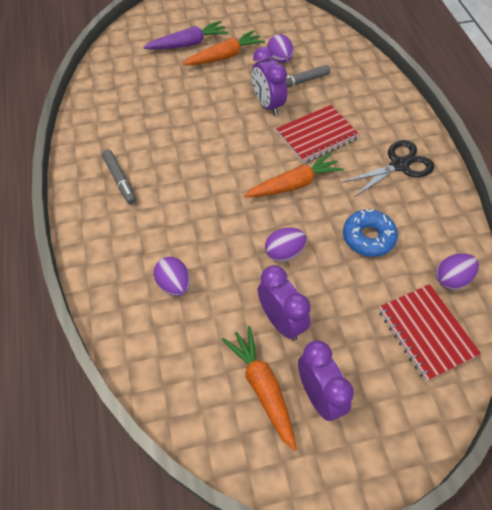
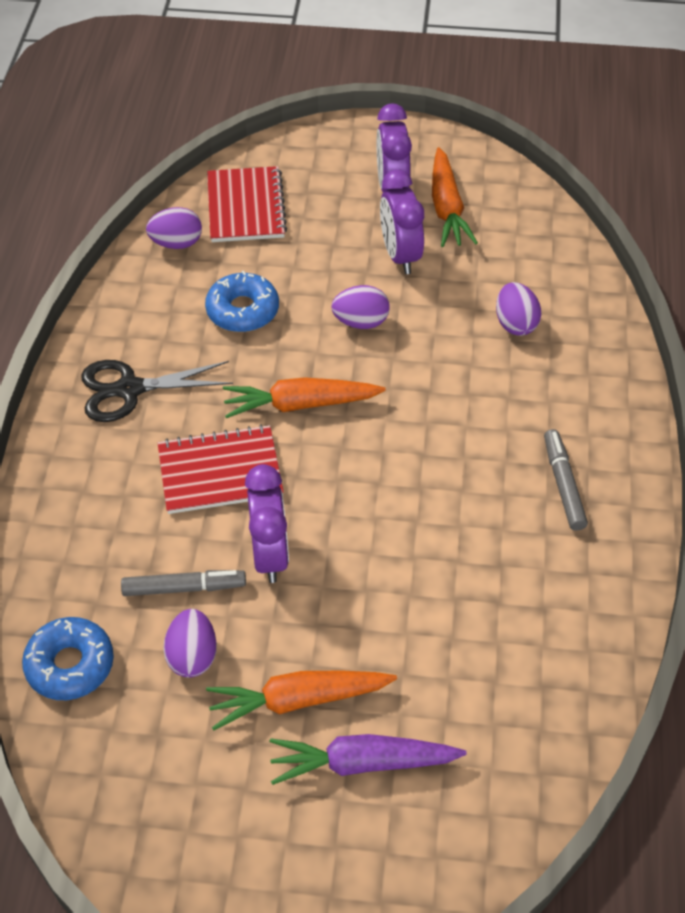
camera: 160 degrees left, 5 degrees down
none -> blue donut [22,617,114,700]

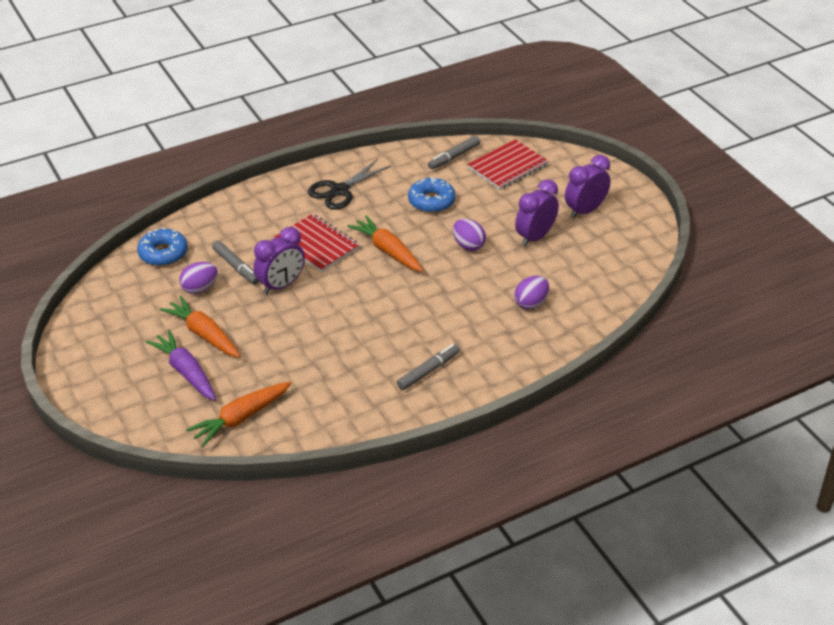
camera: 55 degrees right, 10 degrees down
black scissors [81,360,233,422] -> black scissors turned 90 degrees counterclockwise [308,159,391,210]
purple egg [146,207,202,249] -> grey marker [428,136,480,170]
orange carrot [432,147,478,247] -> orange carrot moved to [186,382,292,447]

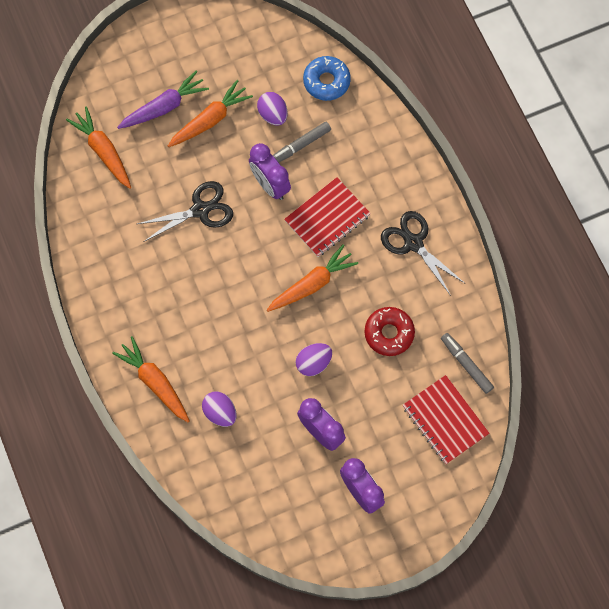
camera: 95 degrees right, 30 degrees up
grey marker [397,344,460,390] -> none
blue donut [408,177,456,213] -> red donut [364,307,415,356]
none -> orange carrot [112,336,190,422]
none -> black scissors [137,181,233,242]

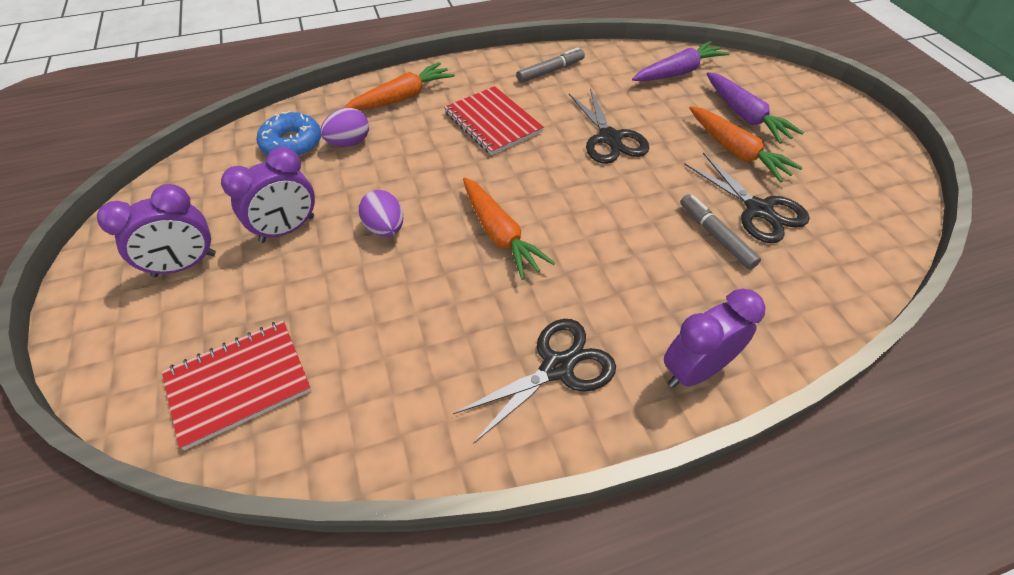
camera: 95 degrees right, 20 degrees down
orange carrot [66,106,131,189] -> purple carrot [632,41,730,81]
purple clock [249,143,291,200] -> purple clock moved to [664,289,766,388]
purple egg [257,92,288,126] -> black scissors [684,152,810,243]
red notebook [284,177,371,257] -> red notebook moved to [444,86,544,155]
blue donut [303,56,351,101] -> blue donut moved to [257,111,321,157]
red donut [364,307,415,356] -> none
grey marker [441,333,494,394] -> grey marker moved to [516,47,585,83]

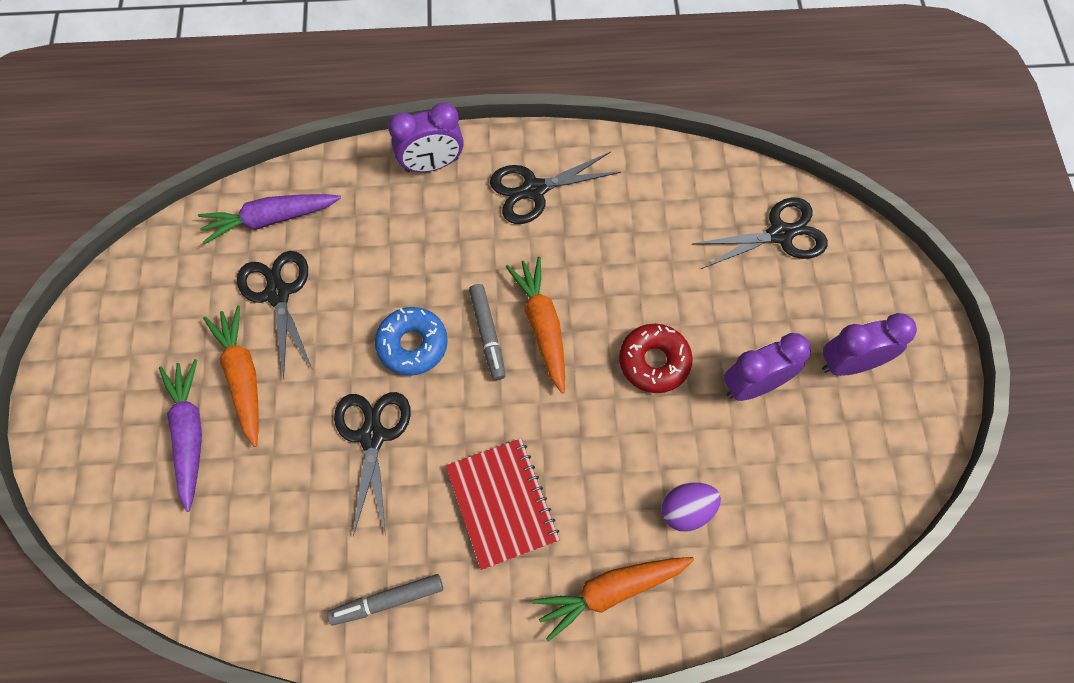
camera: 165 degrees left, 15 degrees up
red notebook [162,320,311,450] -> black scissors [693,197,828,269]
blue donut [257,111,321,157] -> blue donut moved to [375,307,448,376]
purple egg [359,190,403,237] -> red donut [619,324,693,393]
purple carrot [632,41,730,81] -> purple carrot moved to [198,194,341,244]
grey marker [680,194,761,270] -> grey marker moved to [469,284,506,380]

